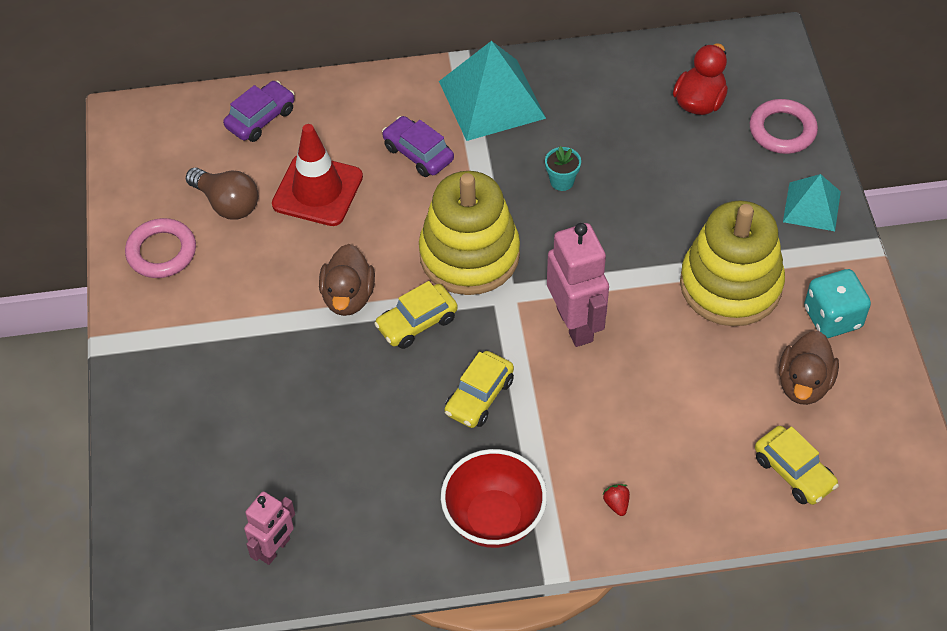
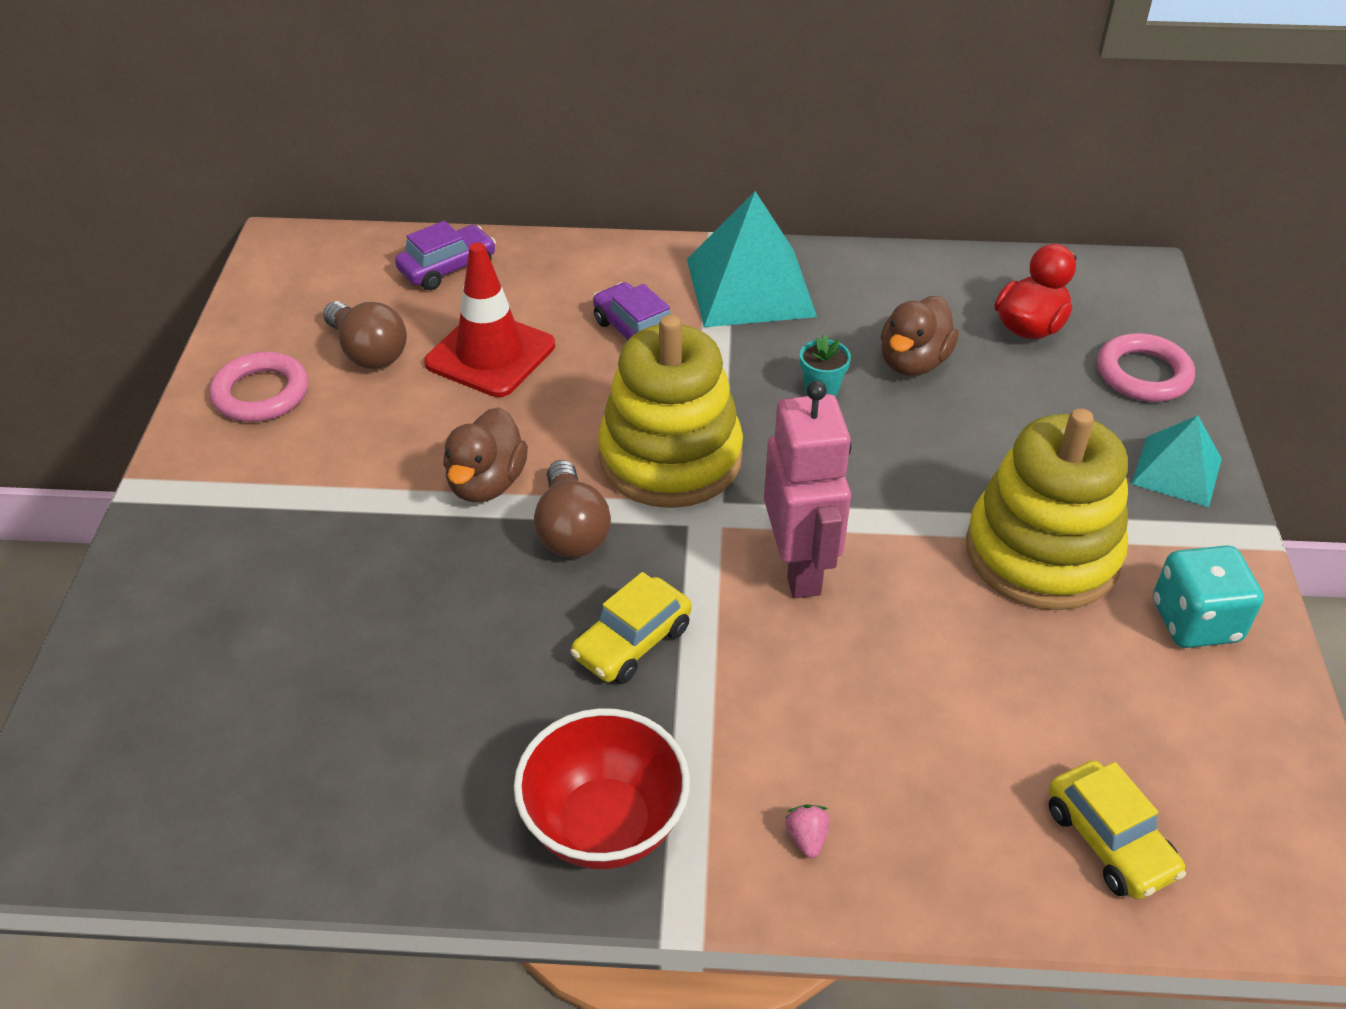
camera: 10 degrees right, 10 degrees down
pink robot [244,491,295,565] -> none
yellow car [374,281,458,349] -> brown light bulb [534,460,611,558]
red strawberry [602,484,630,516] -> pink strawberry [786,804,830,858]
brown duck [779,331,839,405] -> brown duck moved to [881,296,959,376]

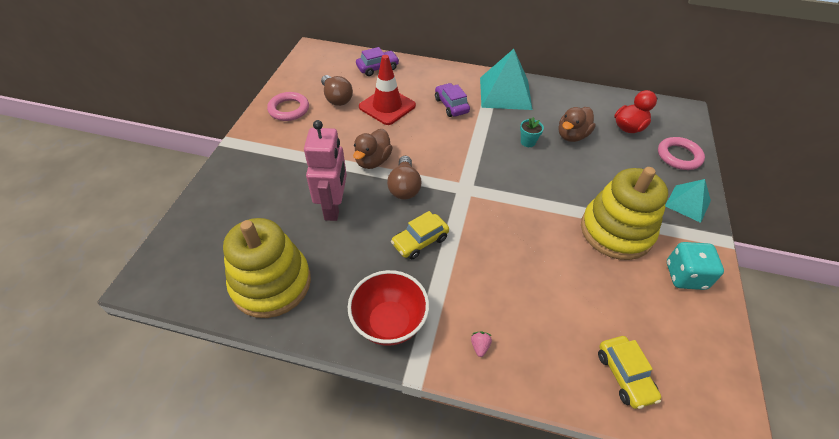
camera: 10 degrees right, 5 degrees up
yellow stacking toy [598,315,743,508] -> yellow stacking toy moved to [223,218,311,318]
pink robot [764,380,852,598] -> pink robot moved to [304,120,347,221]

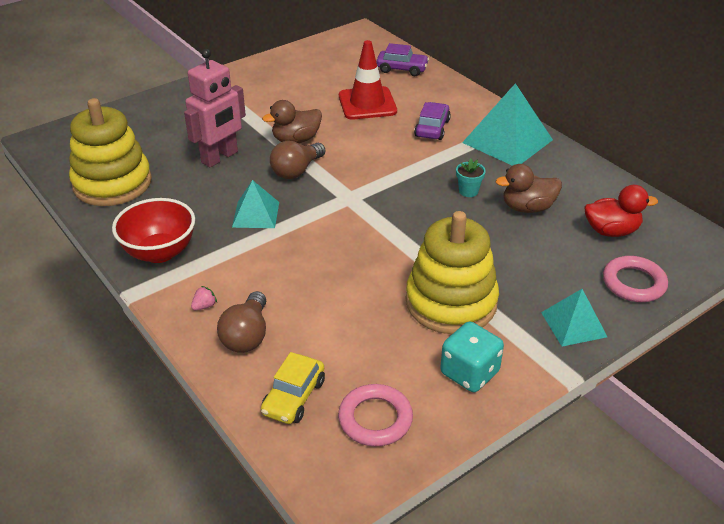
camera: 40 degrees right, 10 degrees down
pink ring [267,92,309,121] -> pink ring moved to [338,384,413,447]
brown light bulb [321,75,353,106] -> brown light bulb moved to [217,291,266,353]
yellow car [391,211,449,260] -> turquoise pyramid [232,180,279,228]

